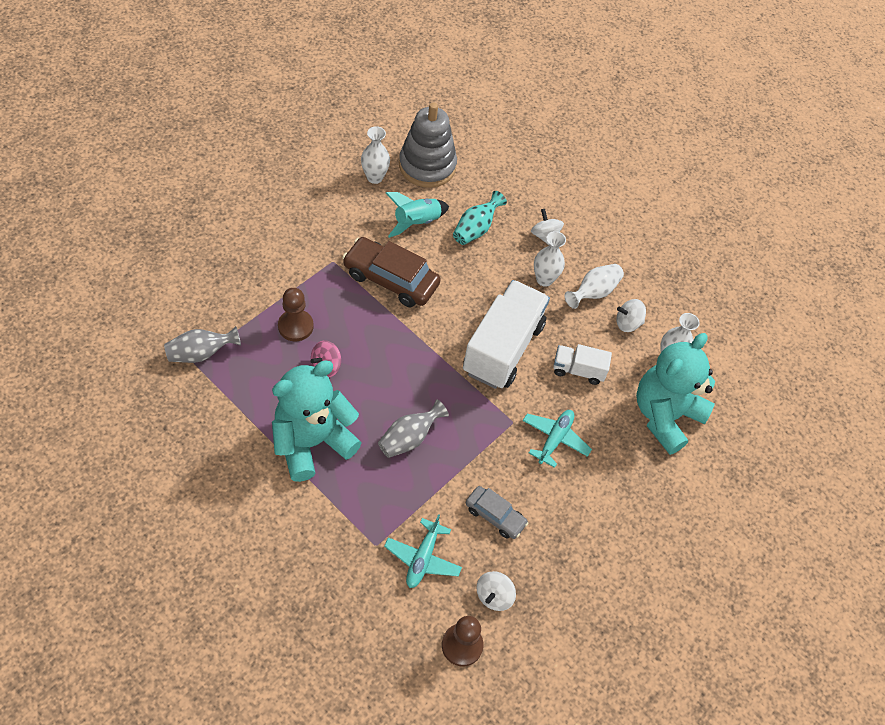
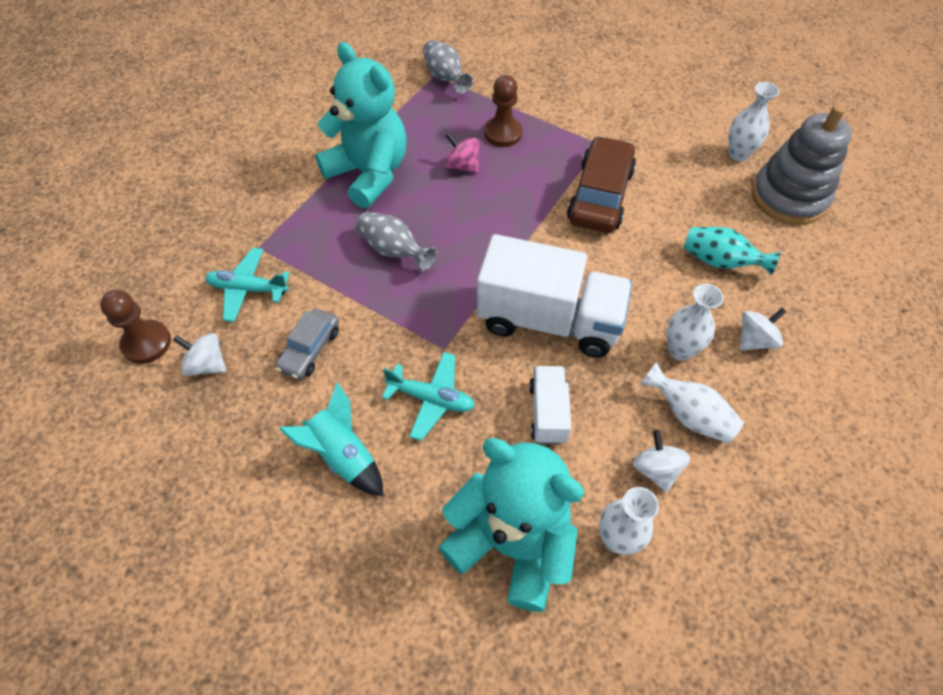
camera: 85 degrees right, 0 degrees up
turquoise rocket [386,192,449,238] -> turquoise rocket moved to [279,382,383,496]

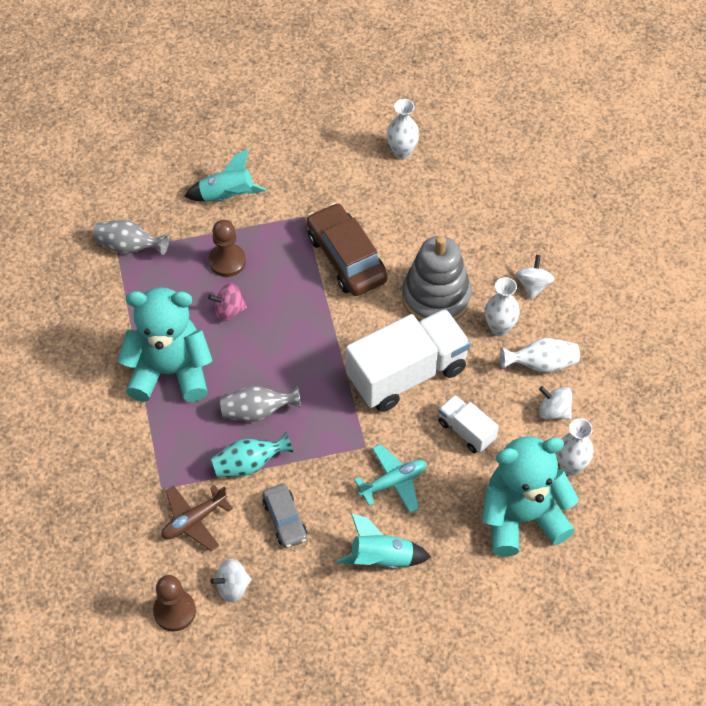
camera: 45 degrees left, 0 degrees up
turquoise plane [205,248,290,322] -> brown plane [161,485,233,551]
turquoise vase [684,227,781,276] -> turquoise vase moved to [211,432,294,477]
grey stacking toy [752,105,852,225] -> grey stacking toy moved to [402,236,472,322]
none -> turquoise rocket [184,149,266,202]

